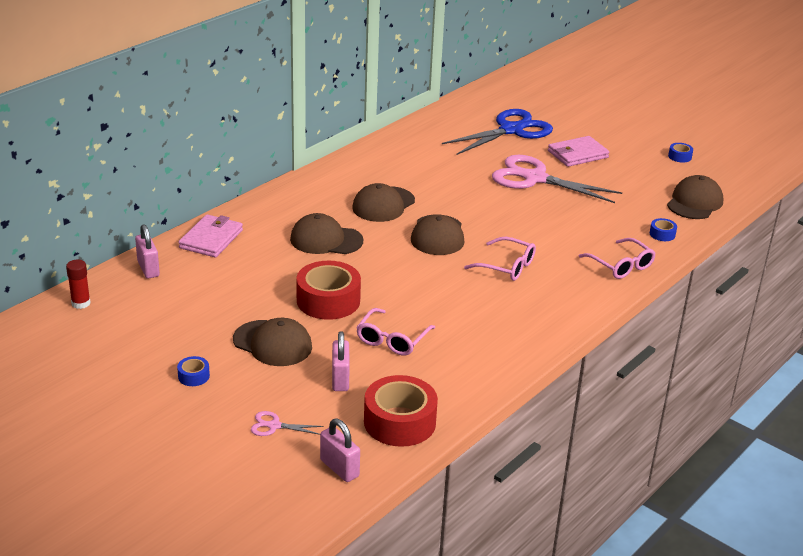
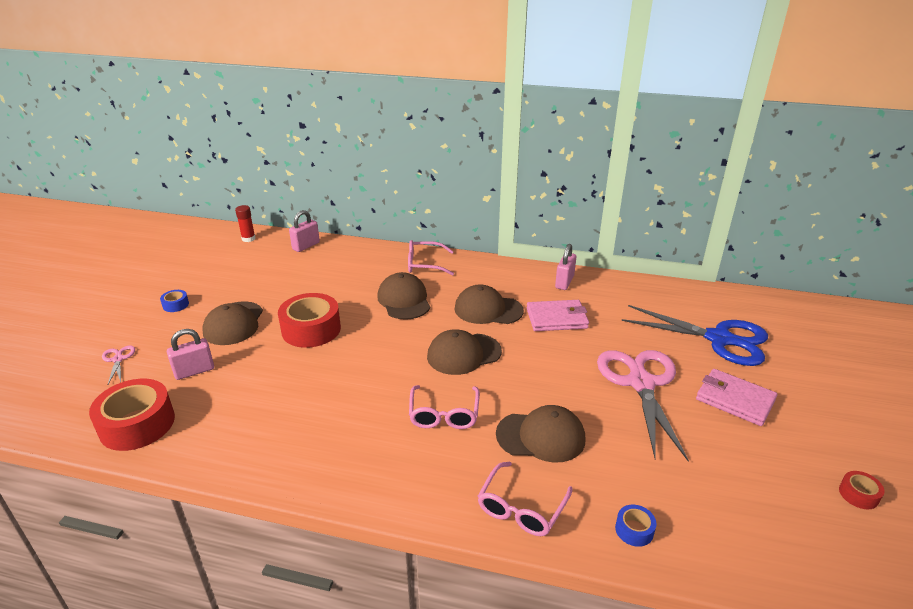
camera: 65 degrees right, 0 degrees up
pink wallet [178,214,243,258] -> pink wallet moved to [527,300,589,331]
pink padlock [320,419,360,482] -> pink padlock moved to [555,244,576,290]
pink glasses [356,308,435,356] -> pink glasses moved to [408,240,454,276]
brown cap [667,175,723,219] -> brown cap moved to [496,405,585,463]
blue tape [668,143,693,163] -> red tape [839,471,884,509]

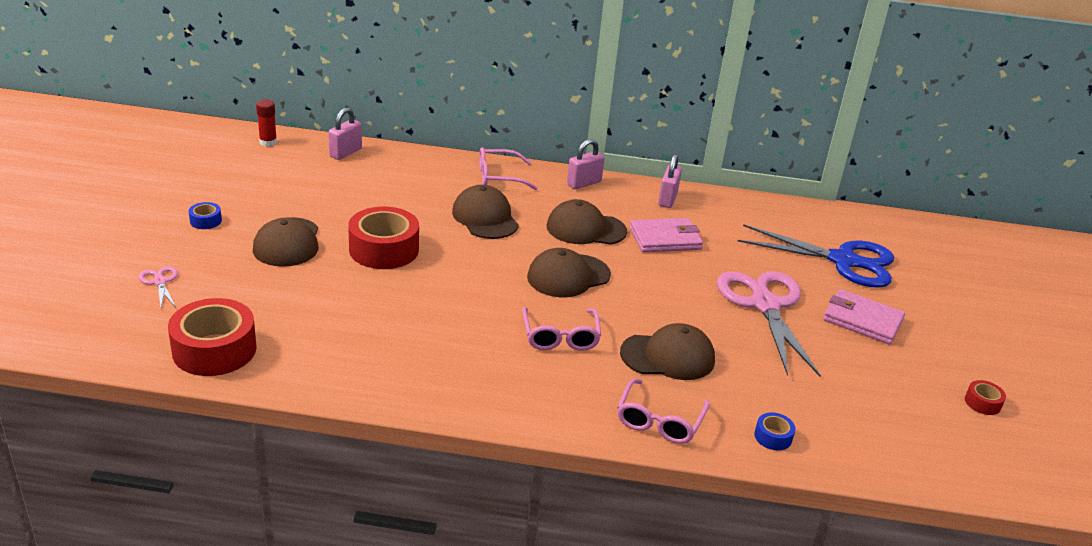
camera: 10 degrees left, 0 degrees up
pink padlock [167,329,214,380] -> pink padlock moved to [567,139,605,189]

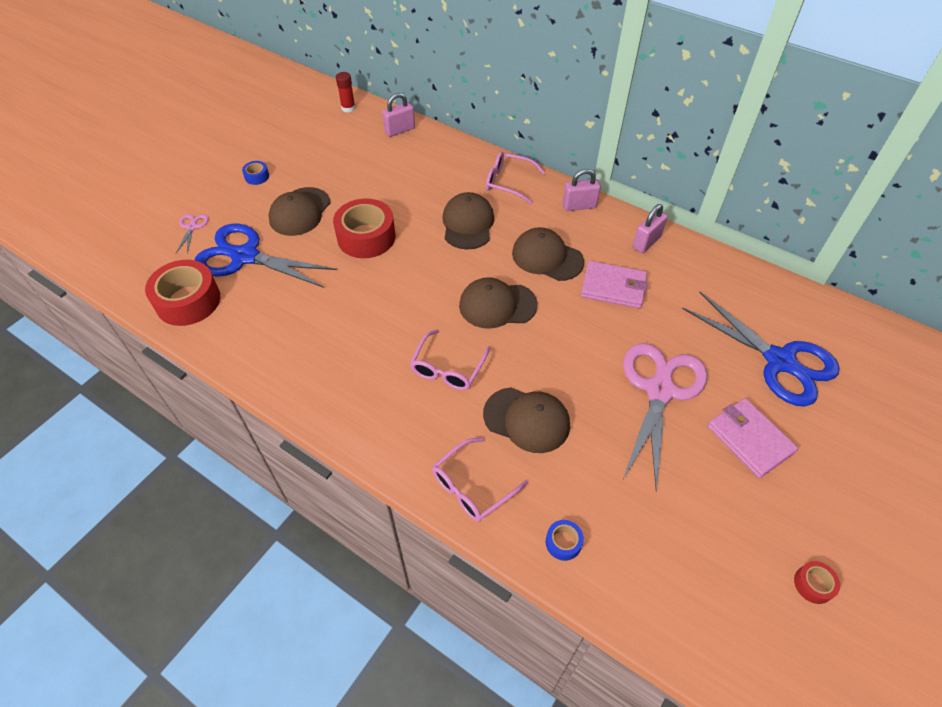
camera: 30 degrees right, 20 degrees up
none -> blue scissors [195,224,337,288]

